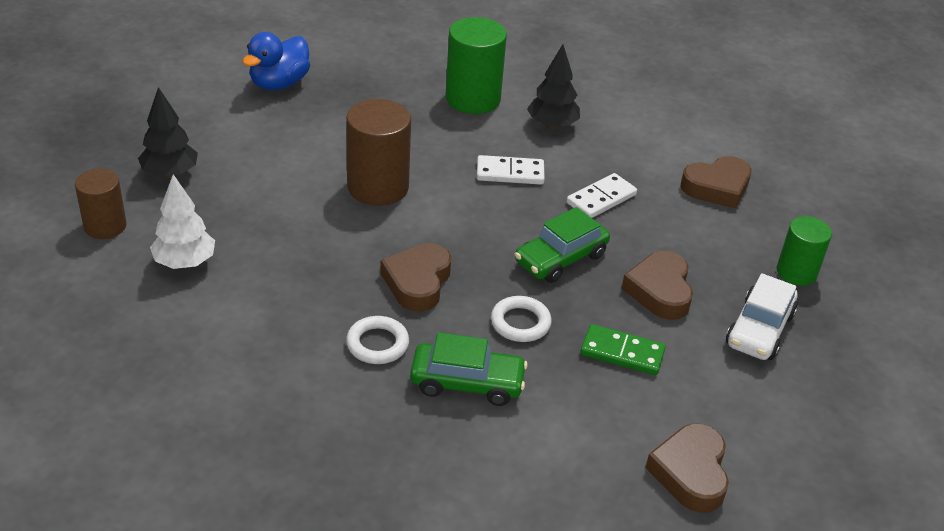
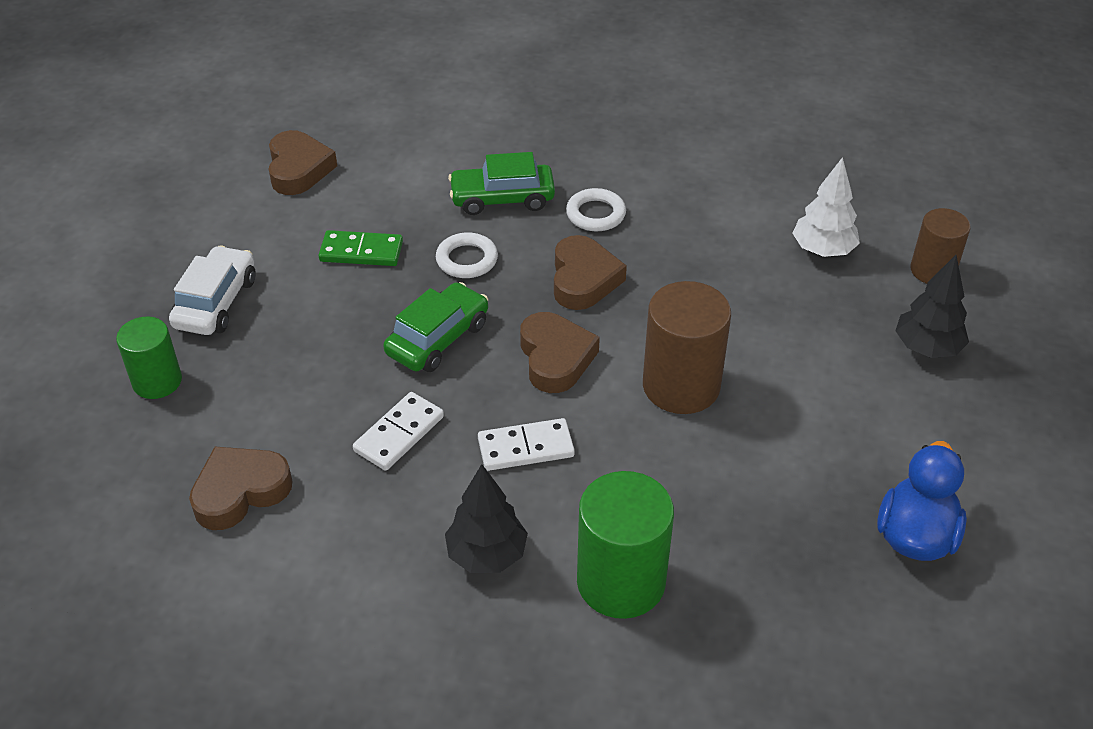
camera: 170 degrees right, 5 degrees up
brown heart [621,251,693,320] -> brown heart moved to [520,312,600,393]

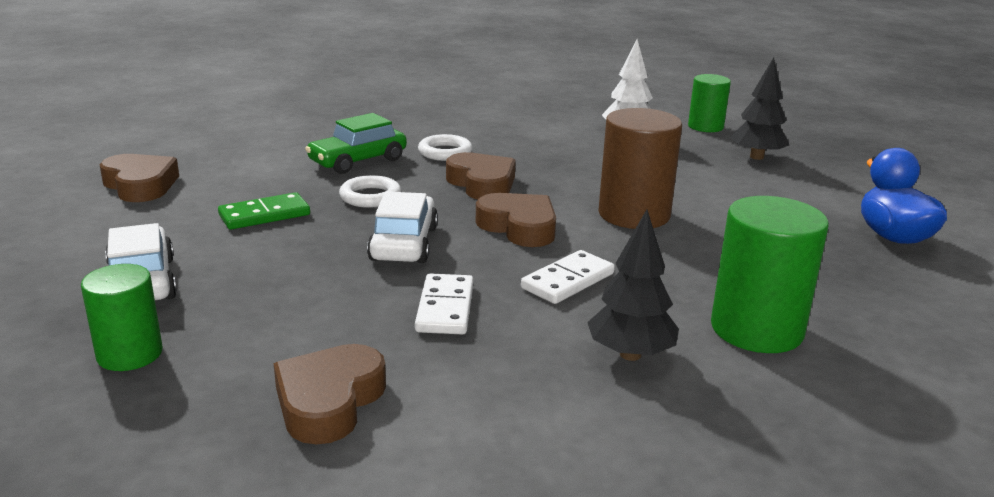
camera: 35 degrees left, 20 degrees down
green car [383,282,488,372] -> white car [367,191,438,263]
brown cylinder [910,208,971,284] -> green cylinder [688,74,731,132]

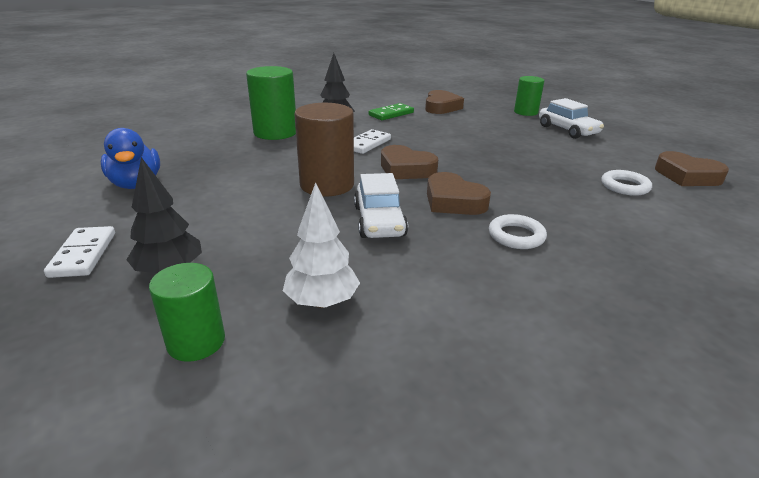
camera: 170 degrees right, 5 degrees up
green domino [218,192,310,230] -> green domino moved to [368,103,414,120]
green car [305,113,407,174] -> none
white ring [339,175,401,208] -> white ring moved to [602,170,652,196]
white car [367,191,438,263] -> white car moved to [354,173,408,238]
white domino [415,273,473,335] -> white domino moved to [44,226,115,278]

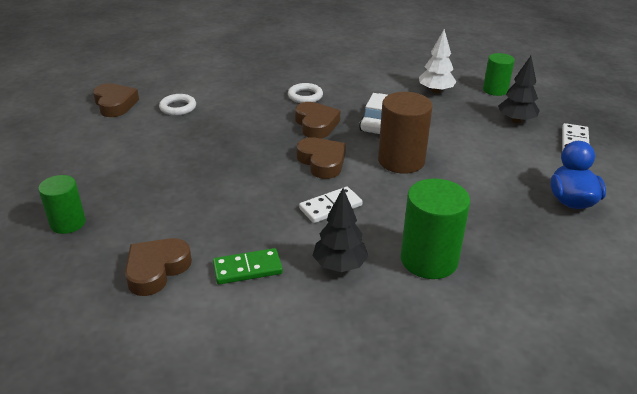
camera: 155 degrees left, 5 degrees up
white car [539,98,604,139] -> none

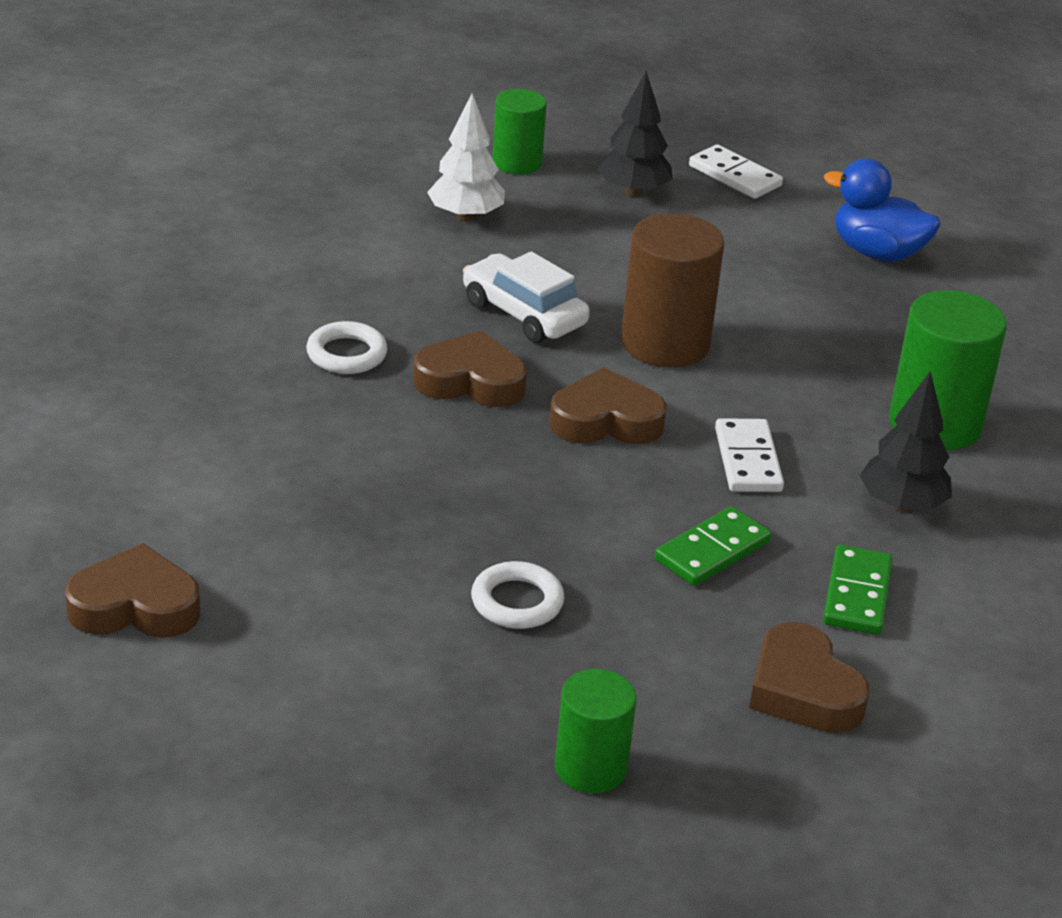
camera: 65 degrees left, 0 degrees up
white ring [159,94,196,116] -> white ring moved to [471,561,564,629]
none -> green domino [655,506,771,586]

